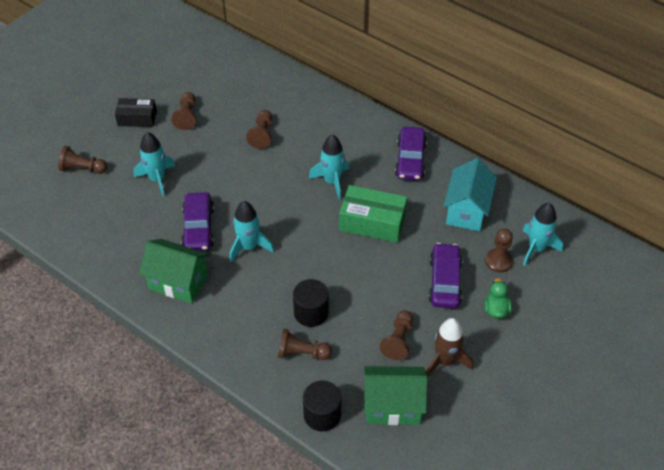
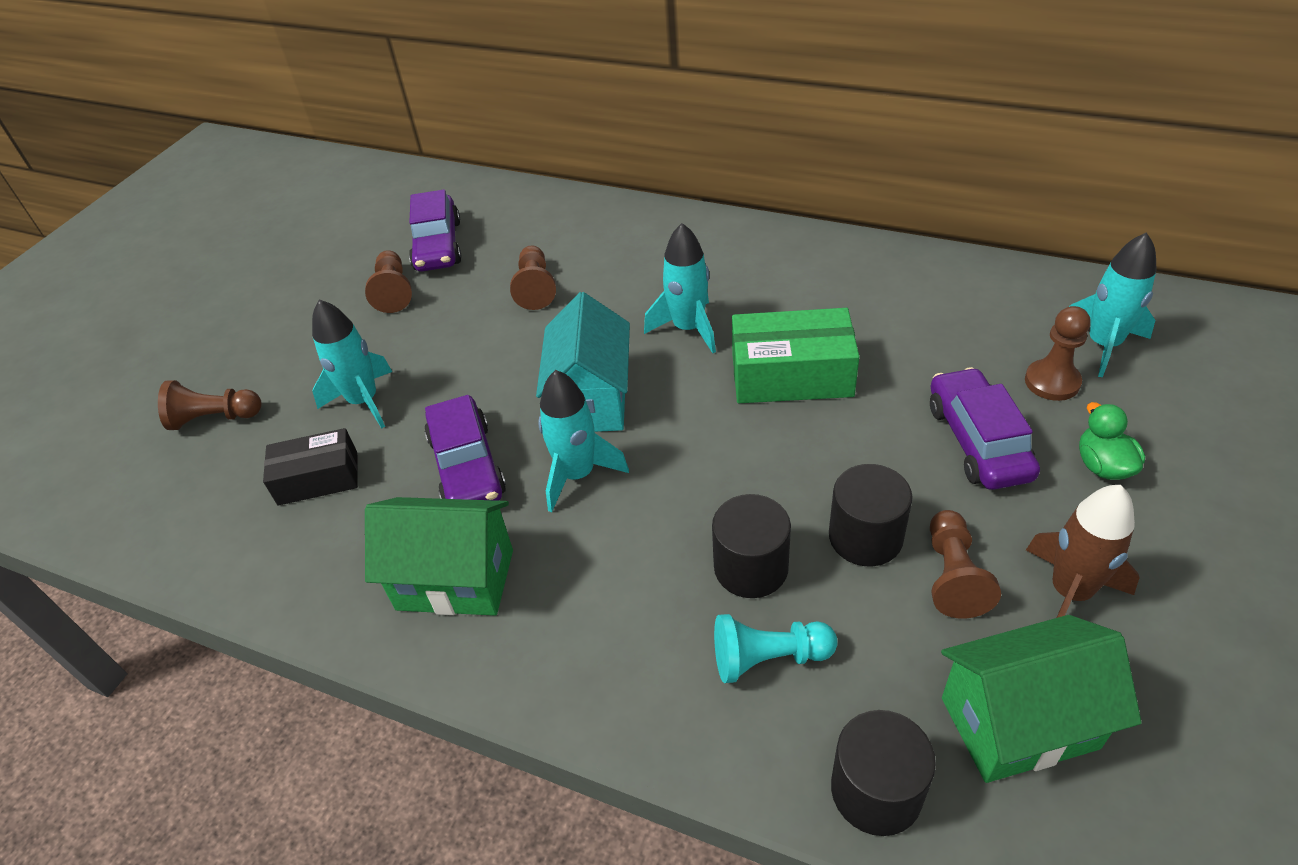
camera: 10 degrees left, 5 degrees down
black box [115,98,157,127] -> black box moved to [263,428,358,506]
brown pawn [278,329,332,360] -> turquoise pawn [714,614,838,683]
purple car [395,127,427,181] -> purple car moved to [409,190,462,272]
turquoise house [443,158,497,231] -> turquoise house moved to [536,292,630,432]
none -> black cylinder [829,464,913,566]

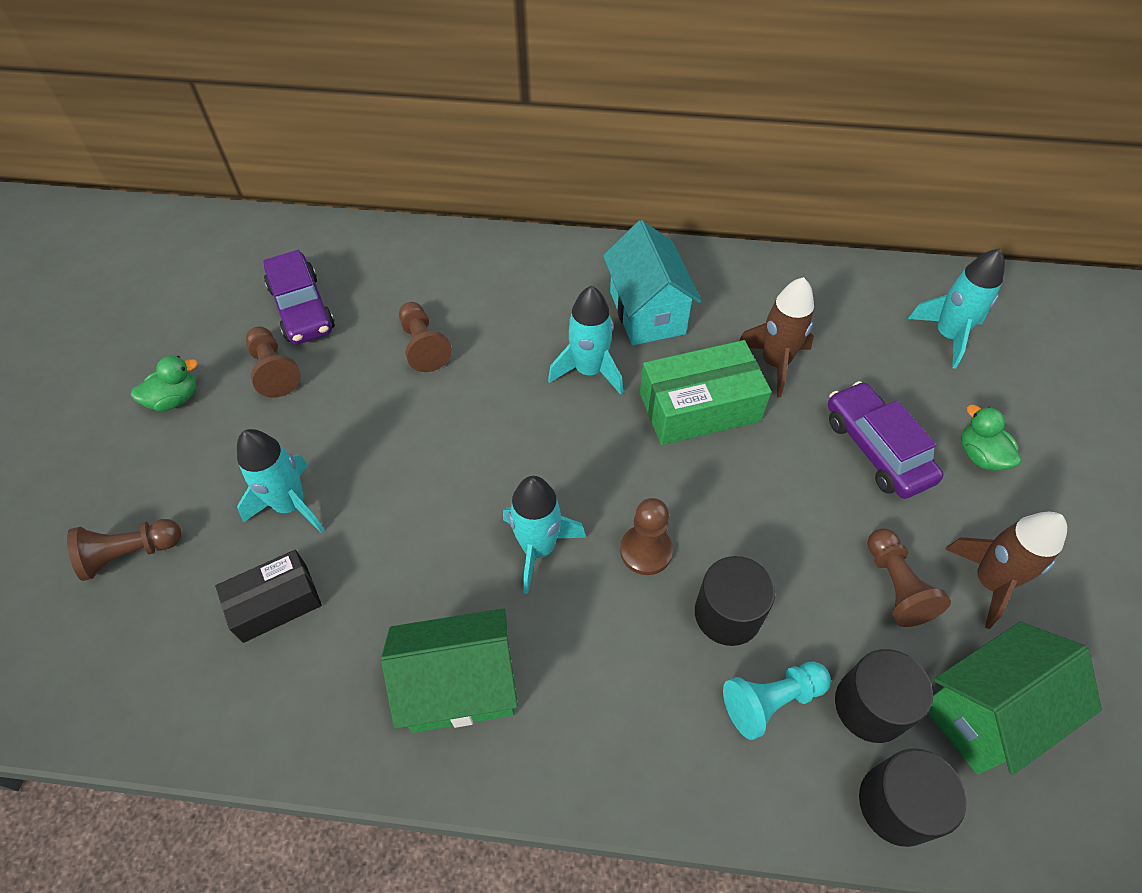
camera: 20 degrees left, 10 degrees up
purple car [424,395,506,501] -> none
turquoise house [536,292,630,432] -> turquoise house moved to [603,220,702,345]
black cylinder [829,464,913,566] -> black cylinder moved to [835,649,933,743]
brown pawn [1025,306,1091,401] -> brown pawn moved to [620,498,673,575]
none -> green duck [131,356,198,411]
none -> brown rocket [739,277,814,398]

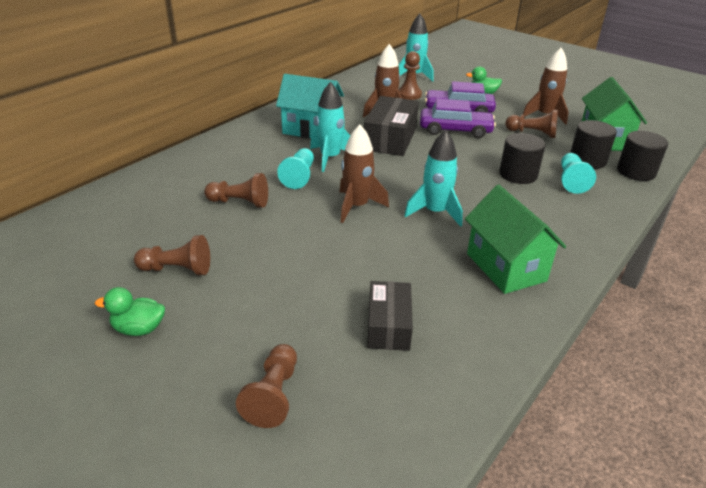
camera: 60 degrees left, 20 degrees down
green duck [131,356,198,411] -> green duck turned 90 degrees counterclockwise [95,287,165,336]
turquoise rocket [237,429,325,533] -> none
purple car [263,250,335,345] -> purple car moved to [420,99,496,138]
green house [381,608,518,733] -> green house turned 45 degrees counterclockwise [465,185,566,294]
brown pawn [620,498,673,575] -> brown pawn moved to [398,51,422,100]
green box [640,340,771,445] -> black box [364,96,419,156]
none -> turquoise pawn [277,148,314,189]
none -> brown rocket [339,124,389,223]

